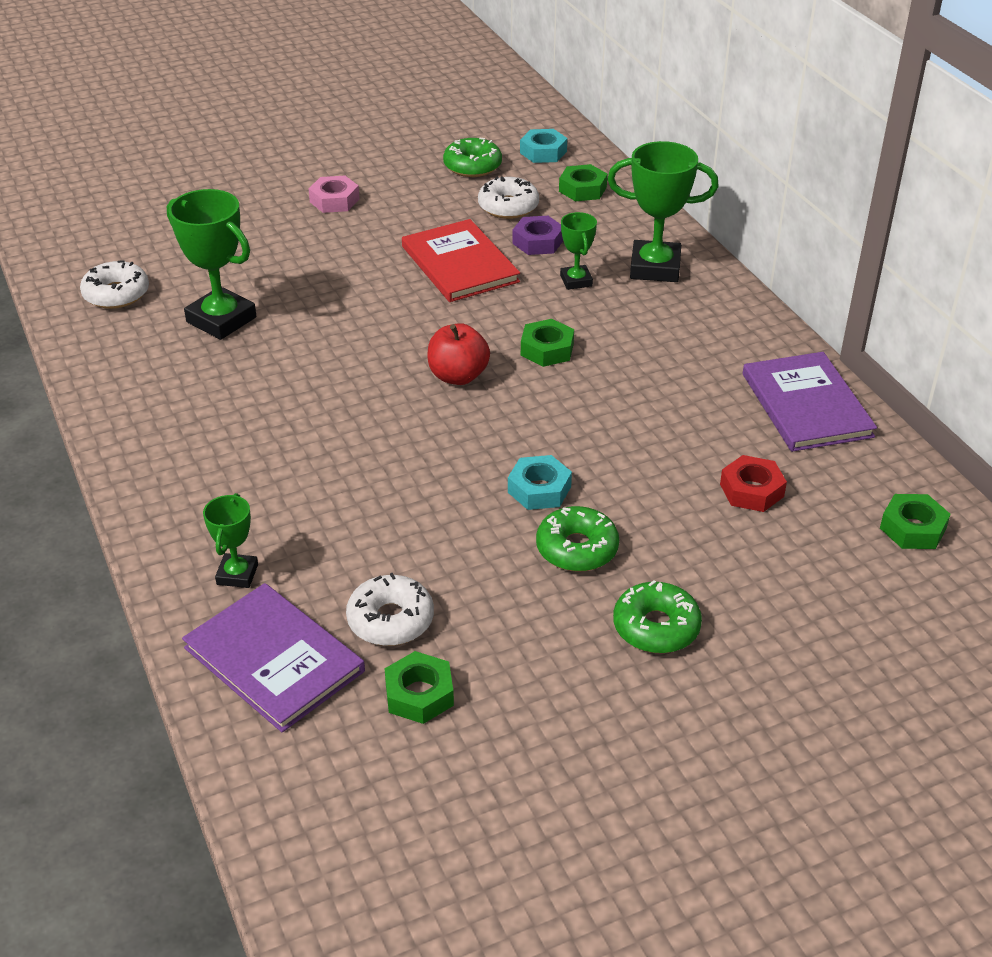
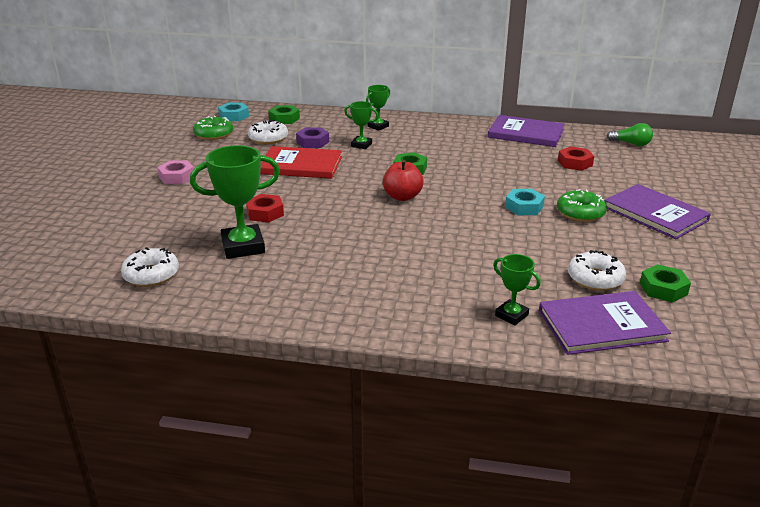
camera: 55 degrees left, 10 degrees down
green trophy [607,141,719,282] -> green trophy [366,85,390,131], size x0.55
green donut [613,580,702,653] -> purple book [604,184,711,239]
green nut [880,494,951,549] -> green light bulb [607,123,653,146]
none -> red nut [246,194,284,223]

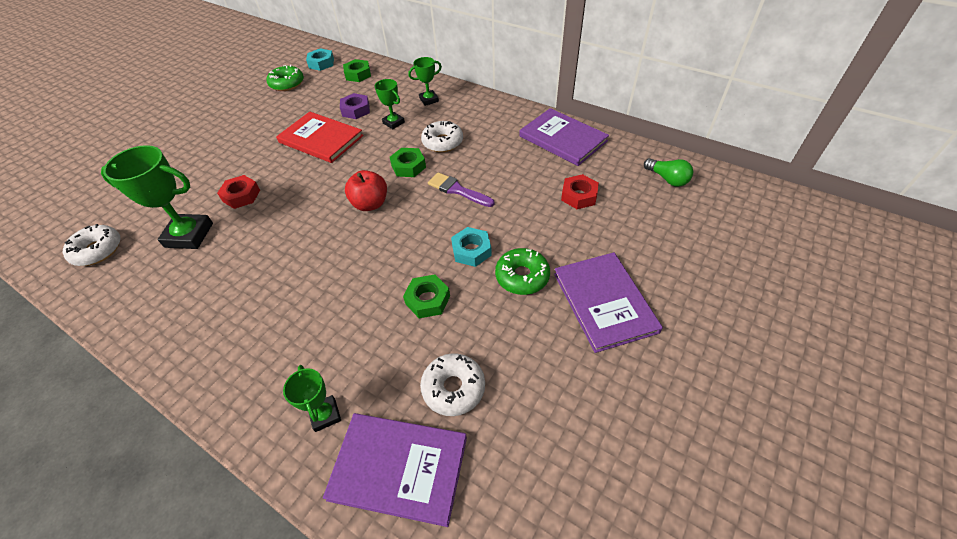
camera: 25 degrees right, 20 degrees up
pink nut [157,160,194,184] -> none
white donut [248,120,288,144] -> white donut moved to [421,121,463,152]
green nut [640,264,691,303] -> green nut moved to [403,274,450,318]
none -> purple brush [428,172,495,207]

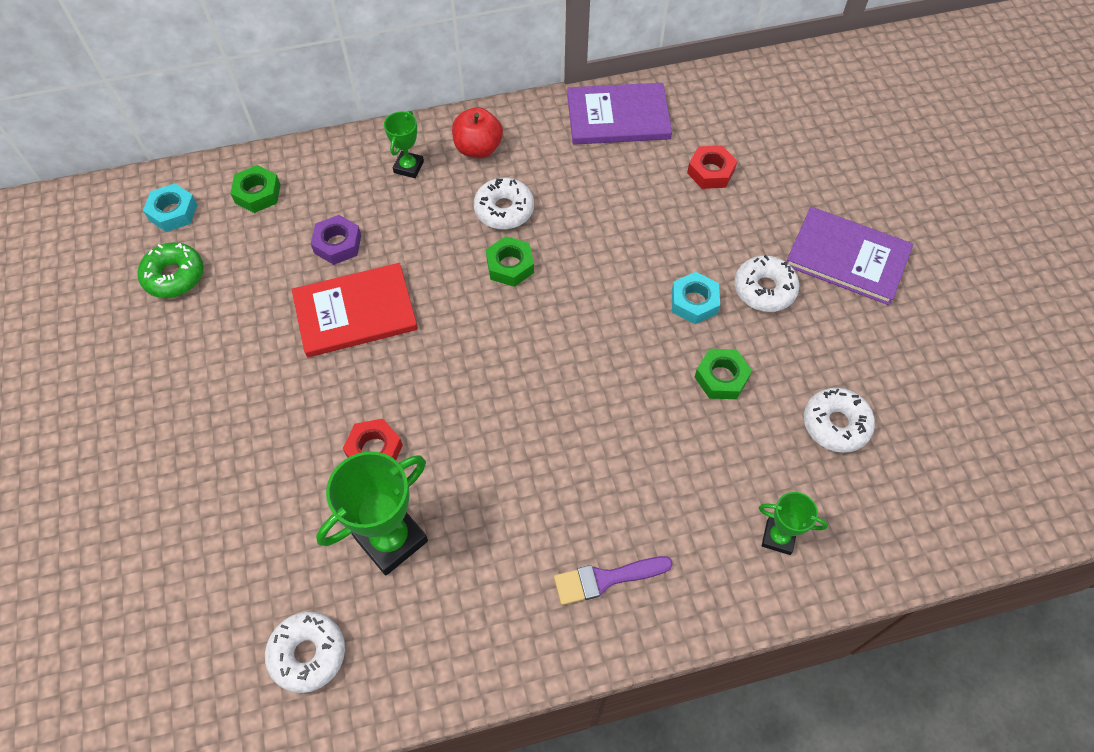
camera: 50 degrees left, 10 degrees up
purple book [323,413,467,527] -> none
red apple [345,170,387,211] -> red apple moved to [452,107,503,158]
green trophy [375,79,405,129] -> none
purple brush [428,172,495,207] -> purple brush moved to [554,556,673,605]
green donut [495,248,550,295] -> white donut [734,255,799,312]
green light bulb [644,158,693,187] -> none

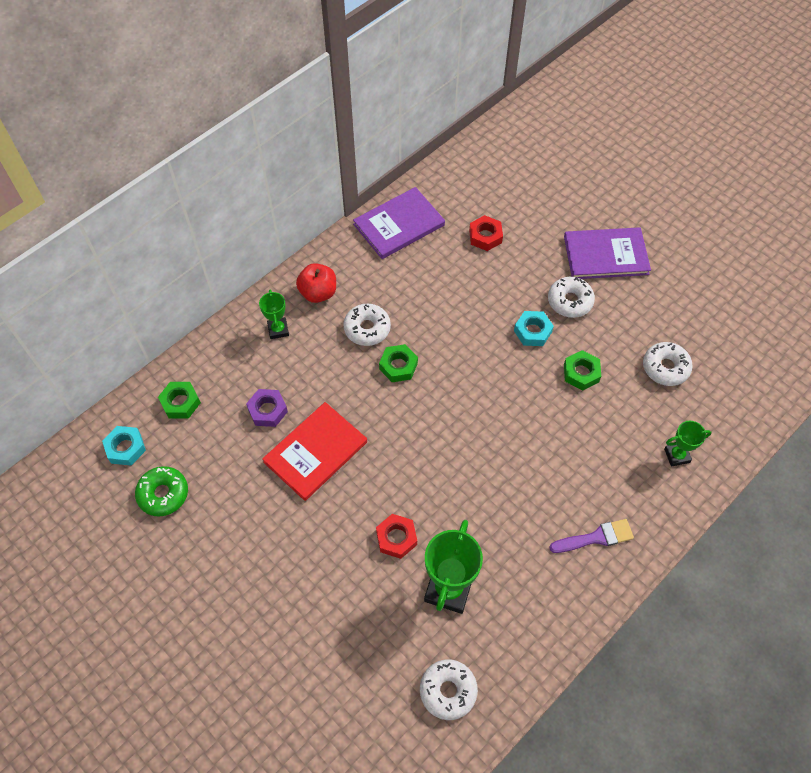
camera: 30 degrees left, 0 degrees up
purple brush [554,556,673,605] -> purple brush turned 150 degrees counterclockwise [549,519,634,553]

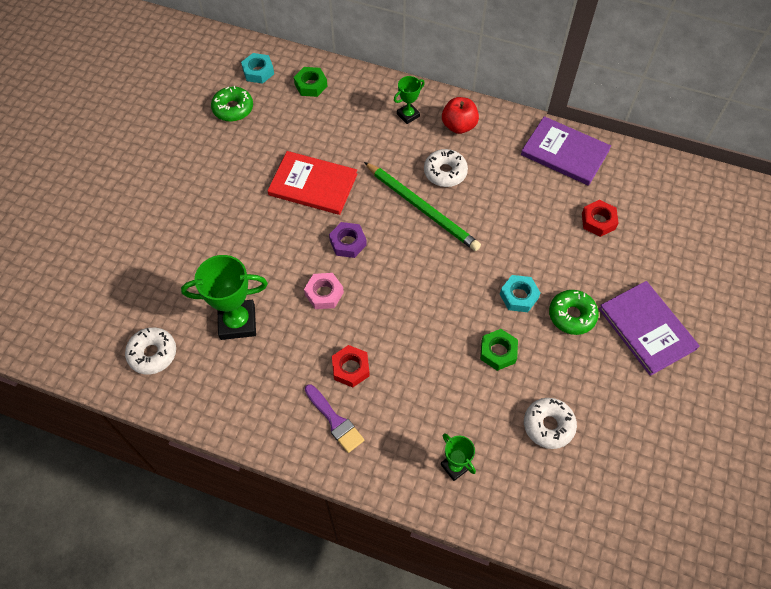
camera: 65 degrees right, 0 degrees up
purple nut [246,389,288,427] -> purple nut moved to [329,222,367,258]
red nut [376,514,417,559] -> red nut moved to [332,345,370,387]
green nut [379,344,418,382] -> green pencil [364,162,481,251]
white donut [548,277,595,318] -> green donut [549,290,599,335]
none -> pink nut [304,273,344,309]

